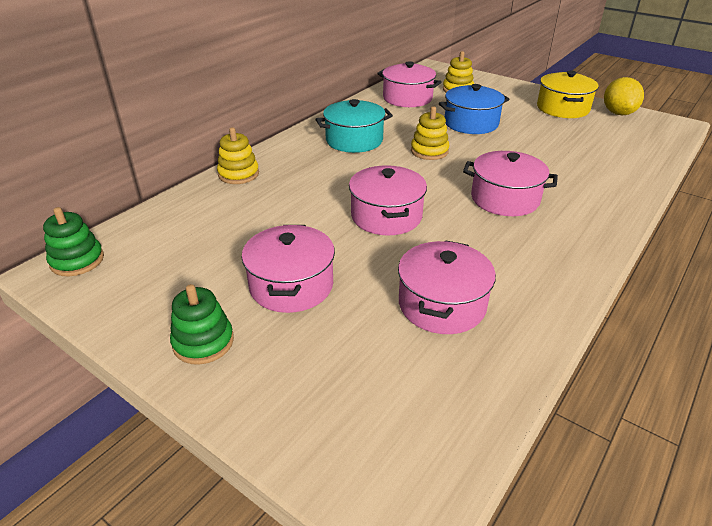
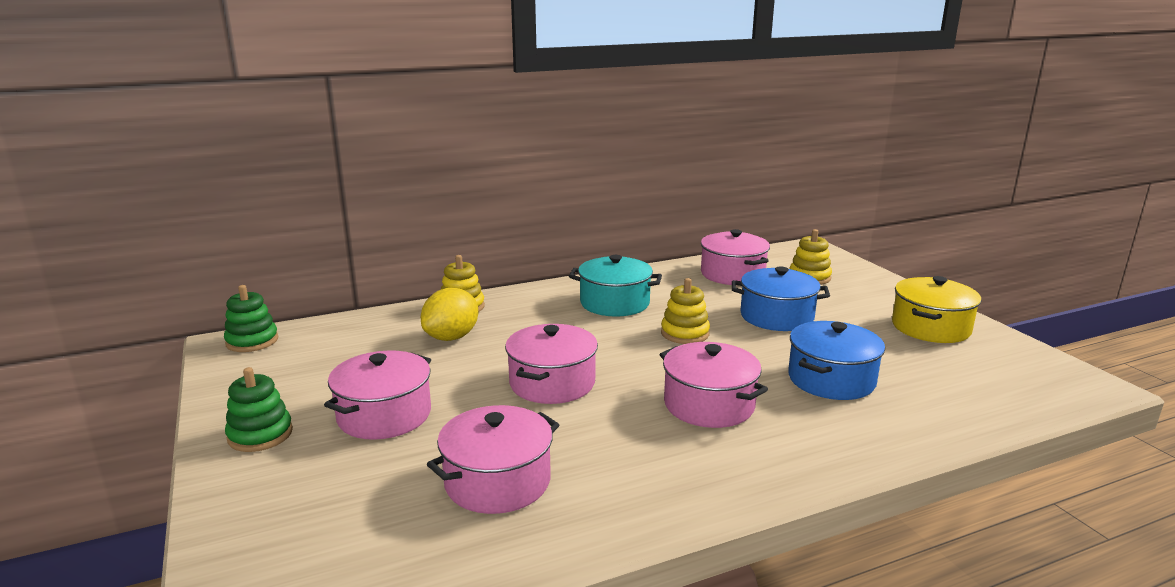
camera: 30 degrees right, 15 degrees down
yellow lemon [604,77,644,115] -> yellow lemon moved to [421,288,478,341]
none -> blue pot [788,321,885,400]

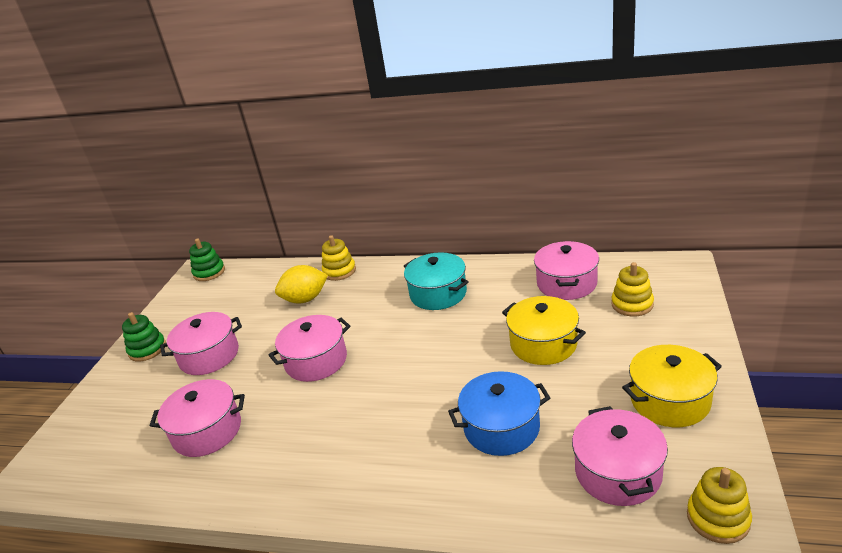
camera: 40 degrees right, 10 degrees up
pink pot [659,342,768,428] -> pink pot moved to [572,406,668,506]
yellow stacking toy [661,278,710,344] -> yellow stacking toy moved to [687,467,752,544]
blue pot [732,266,830,331] -> yellow pot [502,296,586,365]

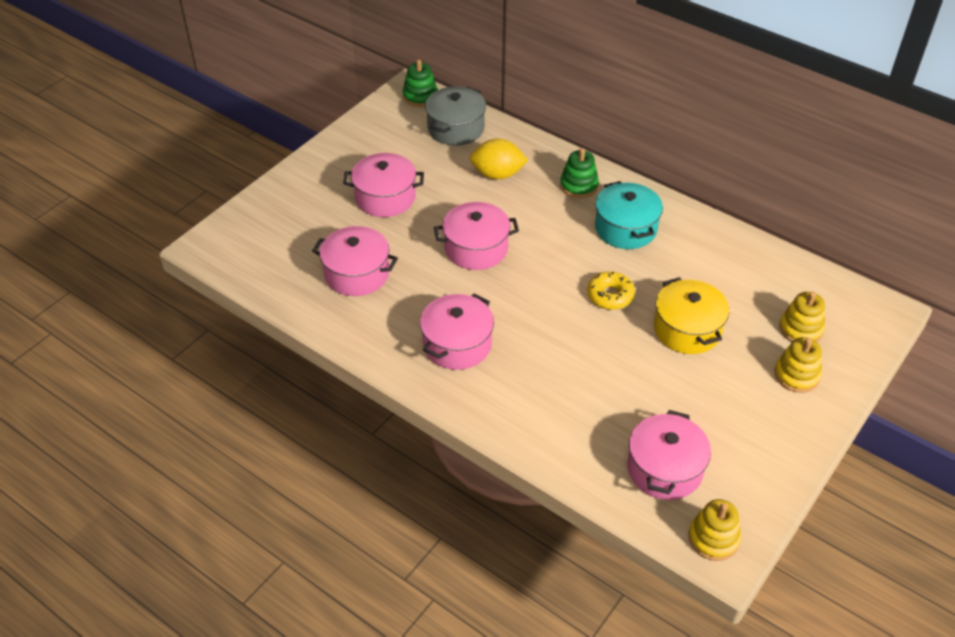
camera: 20 degrees right, 15 degrees up
green stacking toy [122,312,166,362] -> green stacking toy moved to [560,148,599,198]
yellow stacking toy [322,235,356,281] -> yellow stacking toy moved to [774,337,822,393]
blue pot [448,371,550,456] -> none
pink pot [534,241,599,300] -> pink pot moved to [420,294,494,370]
yellow pot [622,345,722,427] -> none
none -> grey pot [425,87,486,146]
none -> yellow donut [587,272,635,310]

